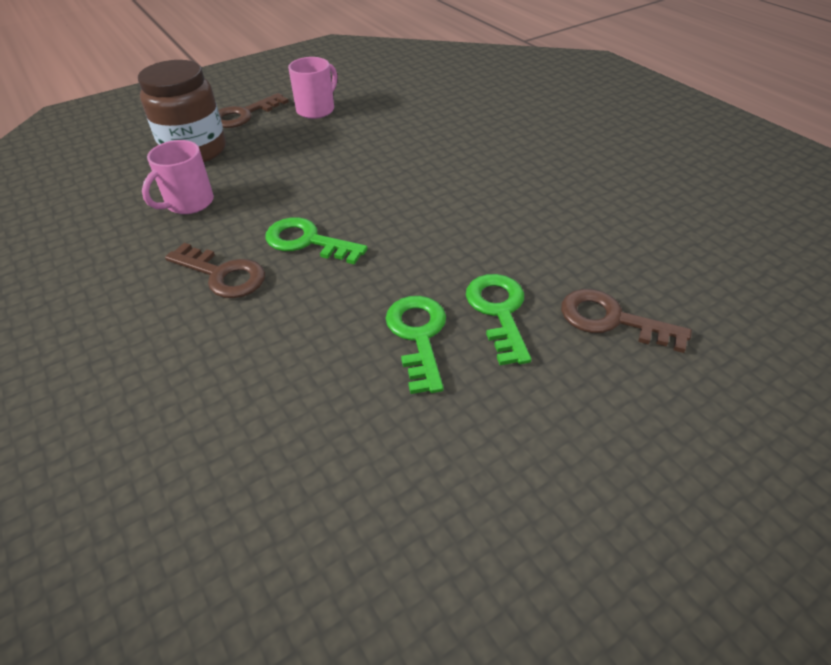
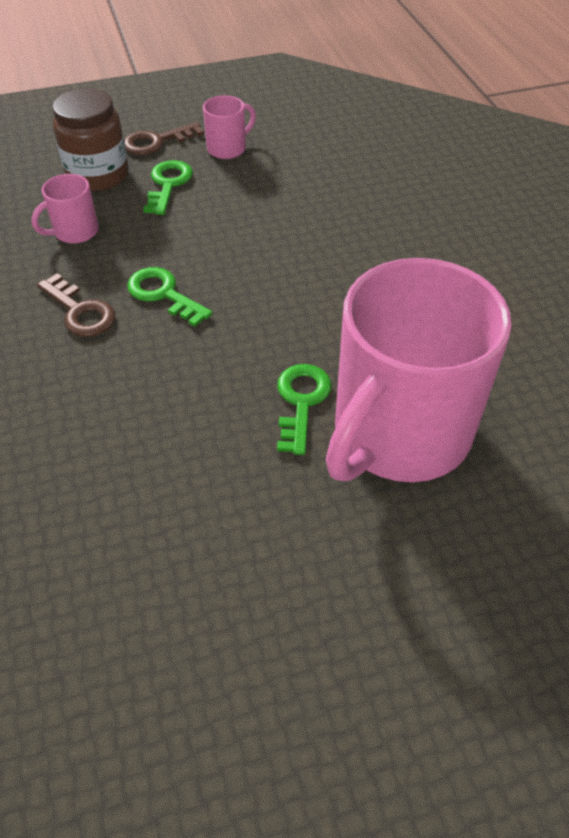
camera: 15 degrees right, 5 degrees up
green key [385,296,446,394] -> green key moved to [143,160,193,215]
brown key [561,289,692,353] -> pink mug [326,258,512,482]

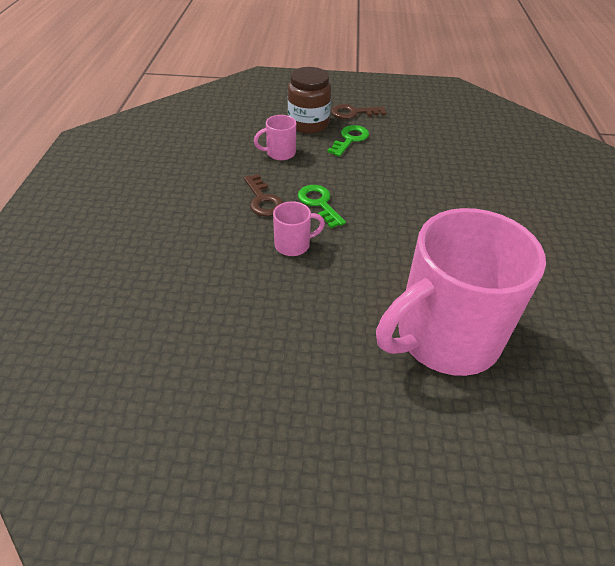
camera: 20 degrees right, 5 degrees down
pink mug [203,95,256,159] -> pink mug moved to [273,201,325,256]
green key [277,364,331,455] -> none

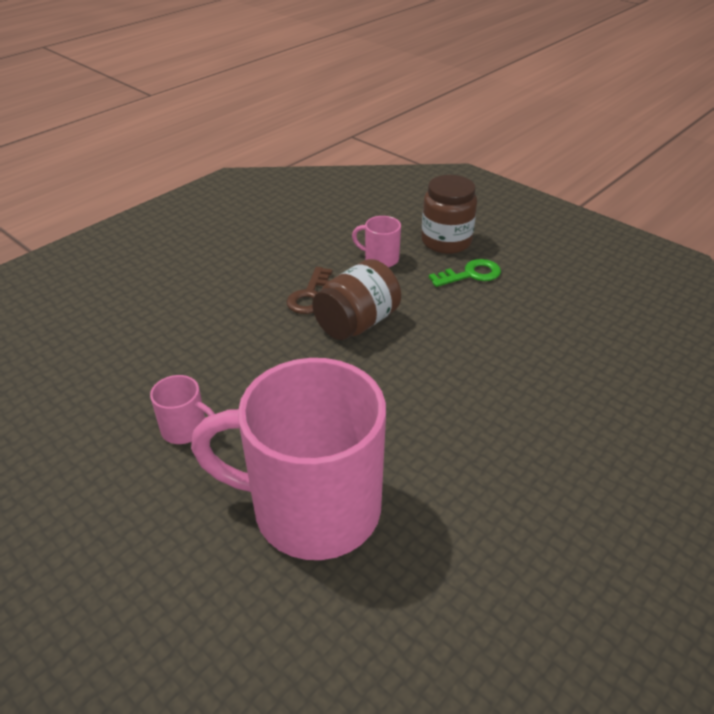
camera: 40 degrees right, 5 degrees down
pink mug [273,201,325,256] -> pink mug moved to [150,375,215,444]
green key [298,185,346,228] -> brown jar [312,259,401,340]
brown key [331,104,386,119] -> none

